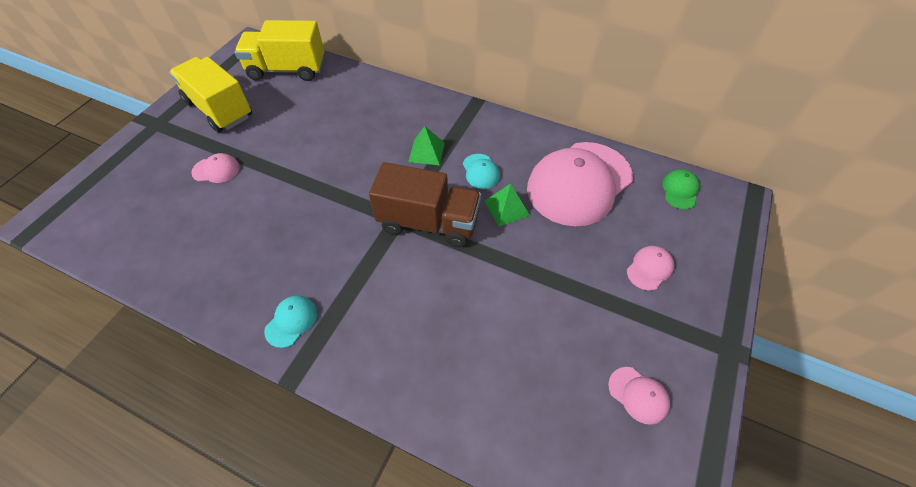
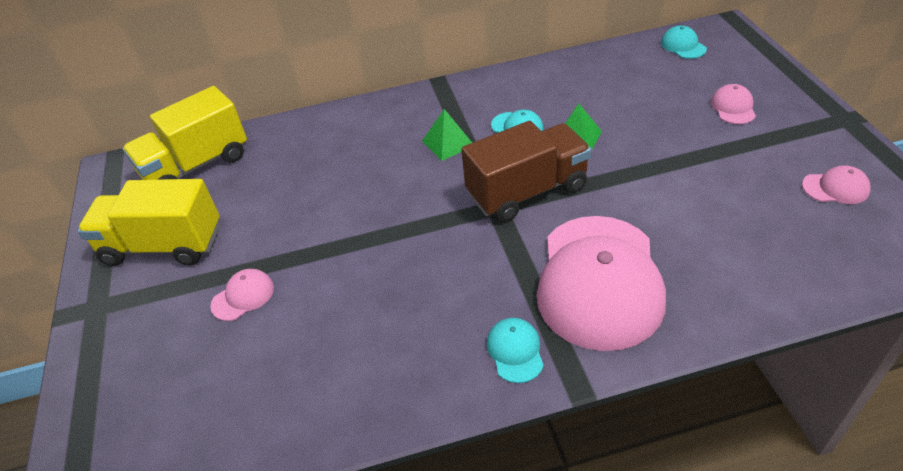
camera: 35 degrees left, 10 degrees down
pink cap [527,142,633,226] -> pink cap moved to [536,216,666,351]
green cap [662,169,700,209] -> turquoise cap [661,25,707,59]

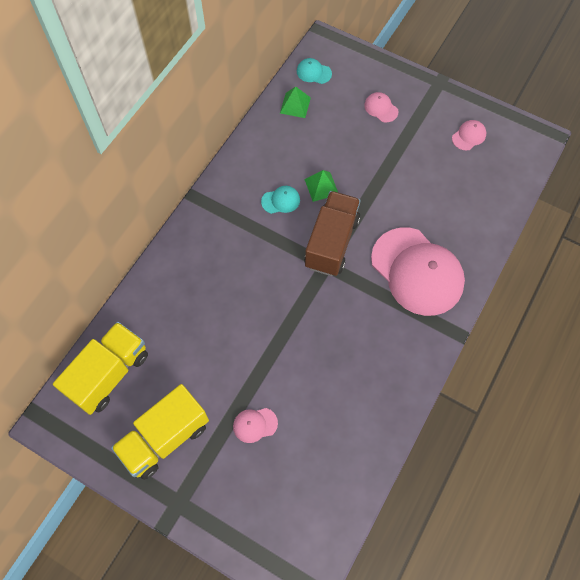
camera: 50 degrees left, 20 degrees up
yellow truck [122,86,247,180] -> yellow truck turned 150 degrees counterclockwise [53,322,148,415]
pink cap [210,269,274,321] -> pink cap turned 105 degrees counterclockwise [233,408,278,443]
green pyramid [422,109,472,161] -> green pyramid moved to [280,86,311,118]
turquoise cap [487,318,544,383] -> none

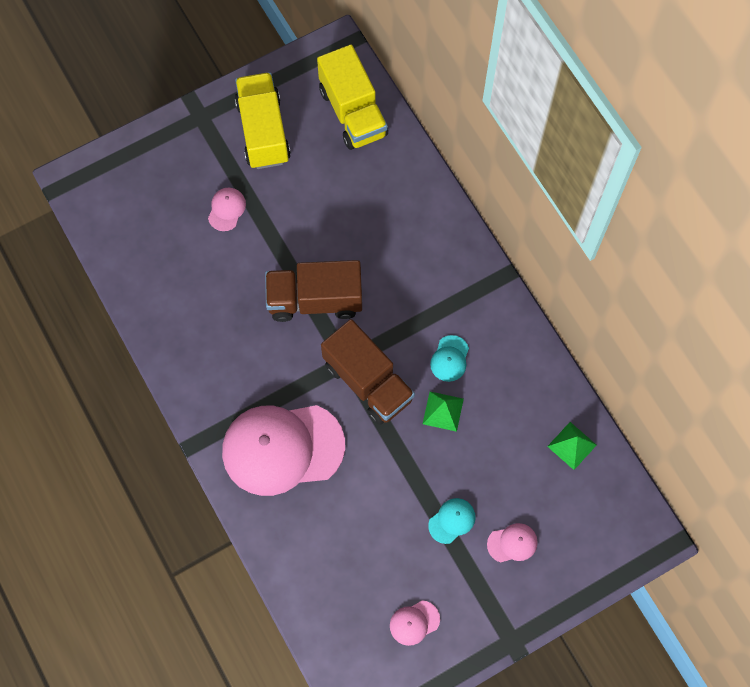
camera: 120 degrees right, 5 degrees up
turquoise cap [297,58,332,84] -> turquoise cap moved to [428,498,476,544]
pink cap [452,120,486,151] -> pink cap turned 75 degrees clockwise [390,600,440,646]
none -> brown truck [265,260,362,322]

